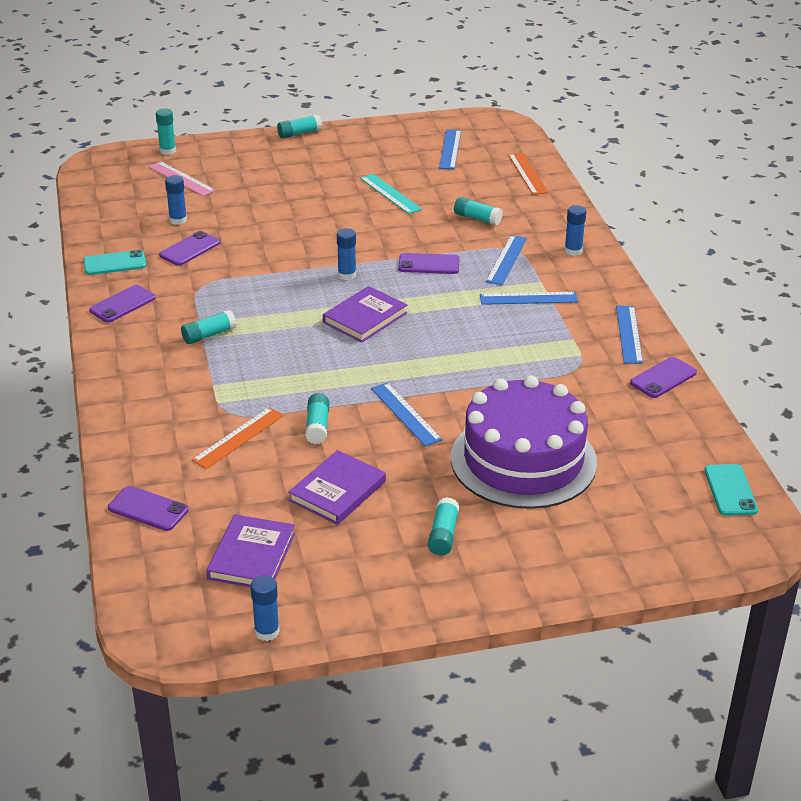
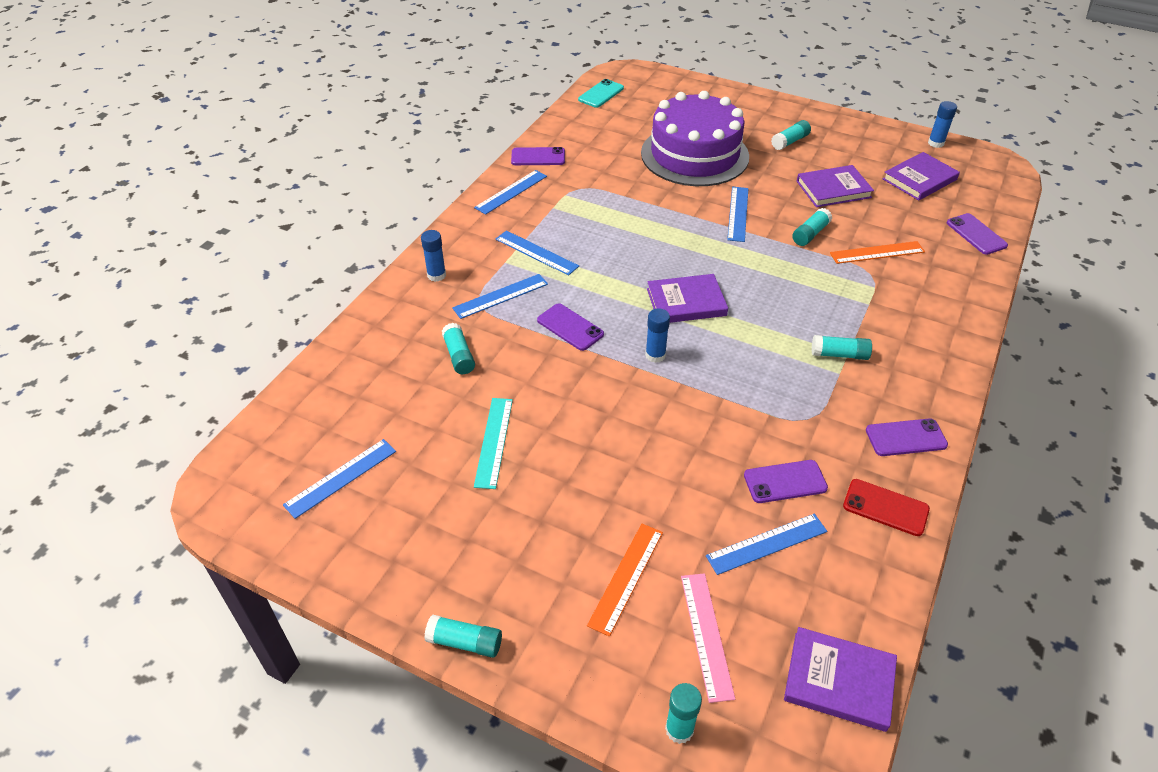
camera: 140 degrees left, 10 degrees up
turquoise phone [83,250,146,275] -> red phone [843,479,930,536]
blue glue stick [165,175,187,225] -> blue ruler [706,514,827,575]
orange ruler [508,152,548,195] -> orange ruler moved to [587,524,663,637]
none -> purple book [784,627,897,732]

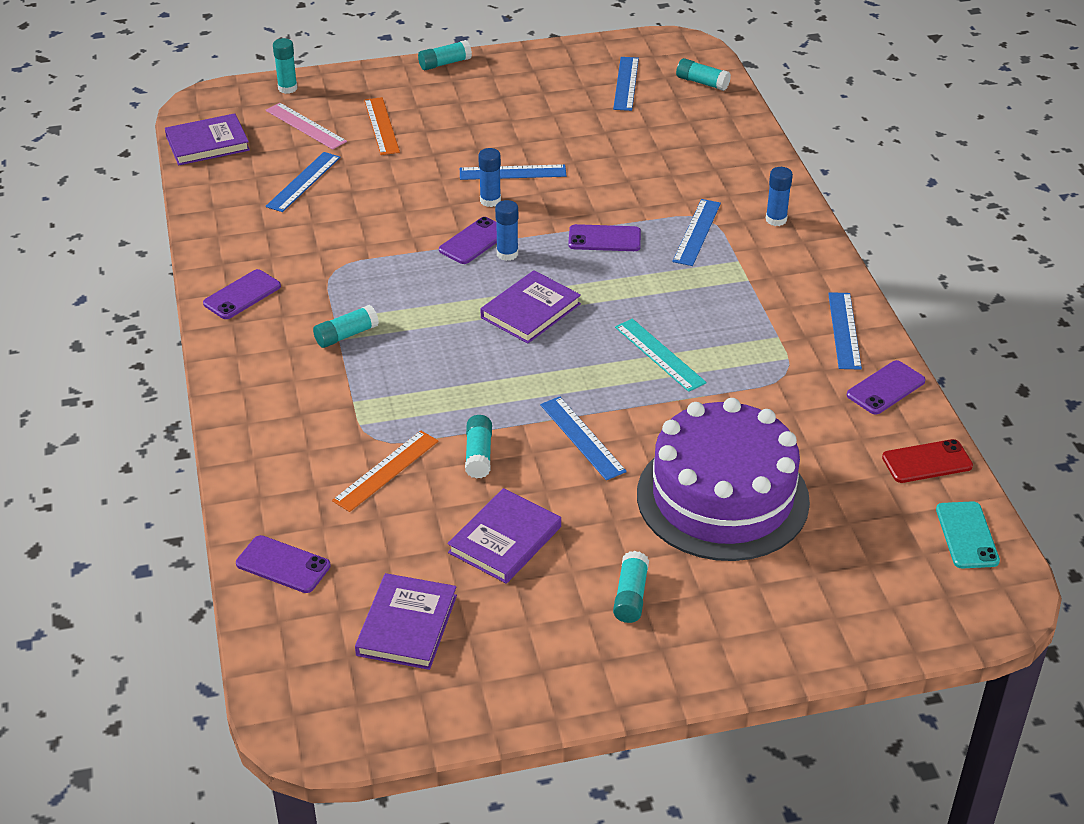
camera: 140 degrees right, 5 degrees down
turquoise glue stick [442,323,475,374] -> turquoise glue stick moved to [676,58,731,91]
turquoise ruler [474,398,513,489] -> turquoise ruler moved to [615,319,707,392]
blue ruler [495,230,579,276] -> blue ruler moved to [460,164,566,180]
purple phone [744,460,828,503] -> purple phone moved to [439,217,497,264]
red phone [843,479,930,536] -> red phone moved to [882,439,973,483]
blue glue stick [928,101,957,148] -> blue glue stick moved to [478,148,501,207]

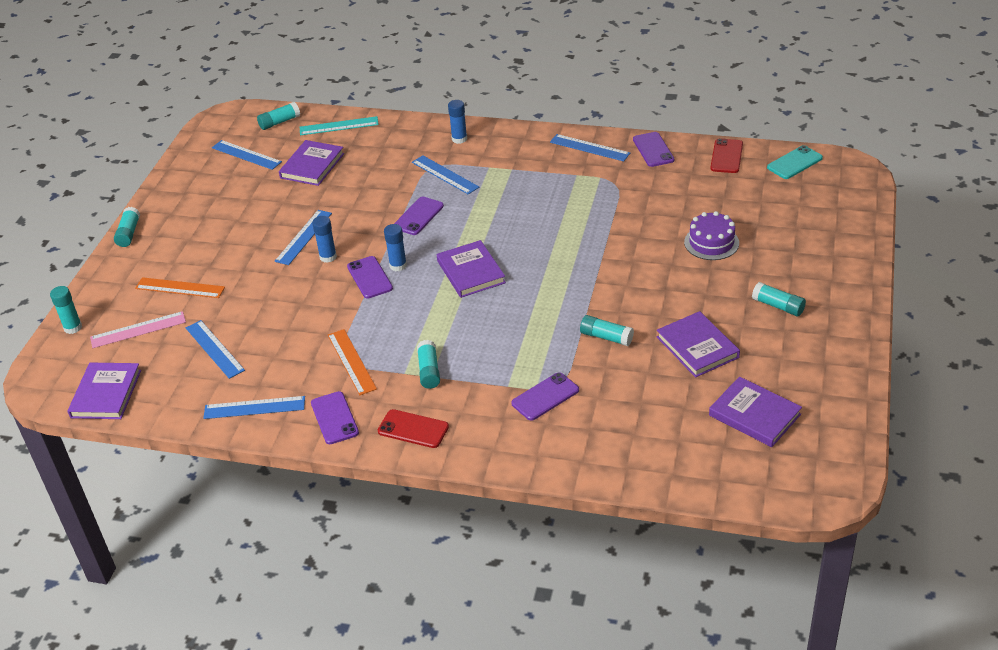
camera: 60 degrees left, 0 degrees up
purple phone [236,535,331,593] -> purple phone moved to [511,372,579,421]
orange ruler [332,431,438,512] -> orange ruler moved to [328,329,377,395]
blue ruler [540,397,627,480] -> blue ruler moved to [203,396,305,419]
turquoise ruler [615,319,707,392] -> turquoise ruler moved to [300,116,379,135]
purple cake [637,398,810,561] -> purple cake [684,211,739,260], size x0.46
turquoise phone [936,501,1000,569] -> turquoise phone turned 60 degrees counterclockwise [767,145,823,179]
none -> purple book [279,140,344,186]
none -> red phone [378,409,449,448]

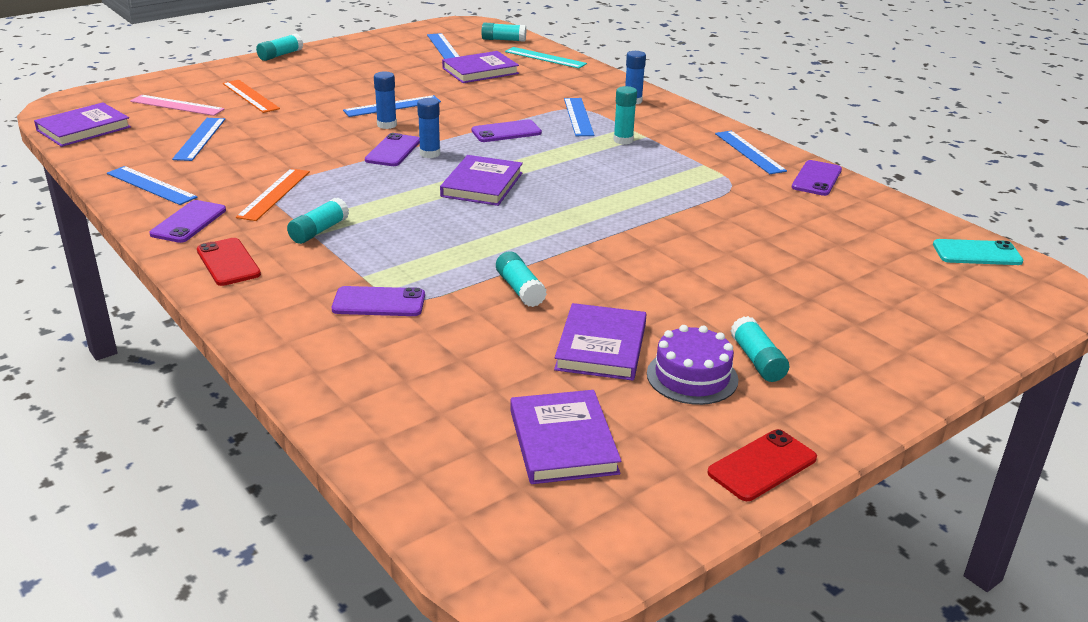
camera: 35 degrees right, 10 degrees down
turquoise glue stick [50,286,82,334] -> turquoise glue stick moved to [613,86,637,145]
purple cake [684,211,739,260] -> purple cake moved to [647,325,738,405]
red phone [710,138,743,173] -> red phone moved to [707,429,817,501]

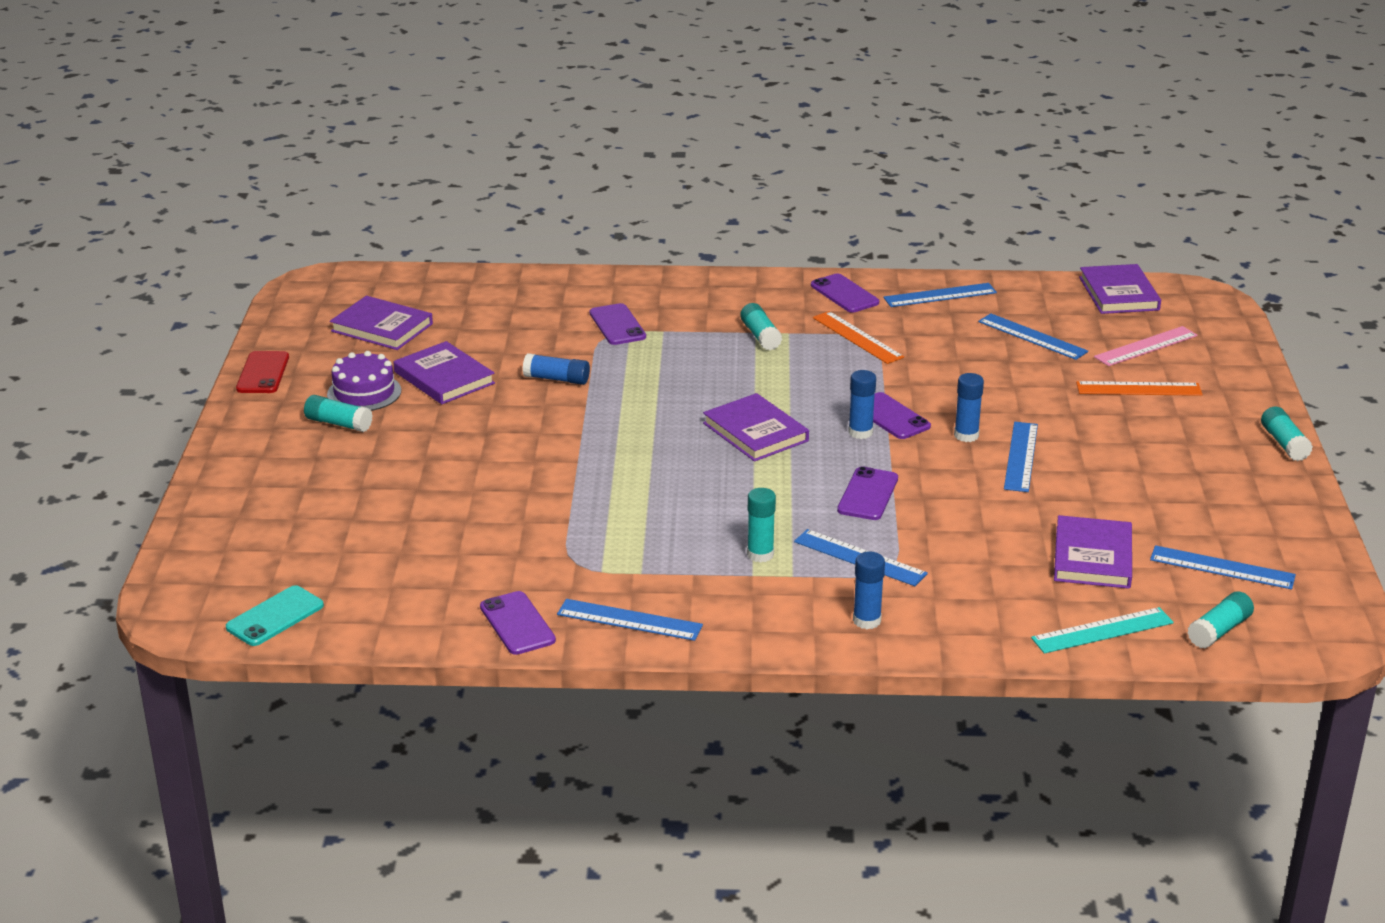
camera: 130 degrees right, 0 degrees up
red phone [197,238,261,286] -> none
purple phone [332,286,425,316] -> purple phone turned 60 degrees counterclockwise [590,303,646,345]
turquoise glue stick [496,251,547,307] -> blue glue stick [523,353,590,385]

